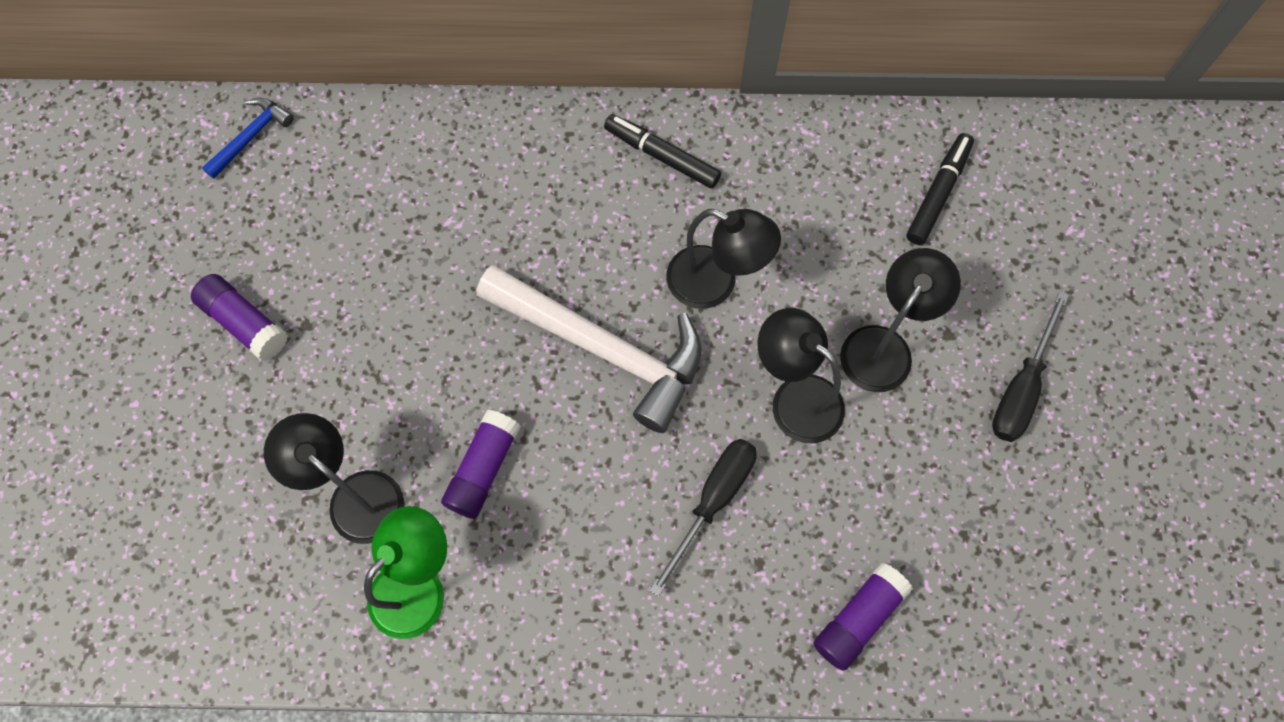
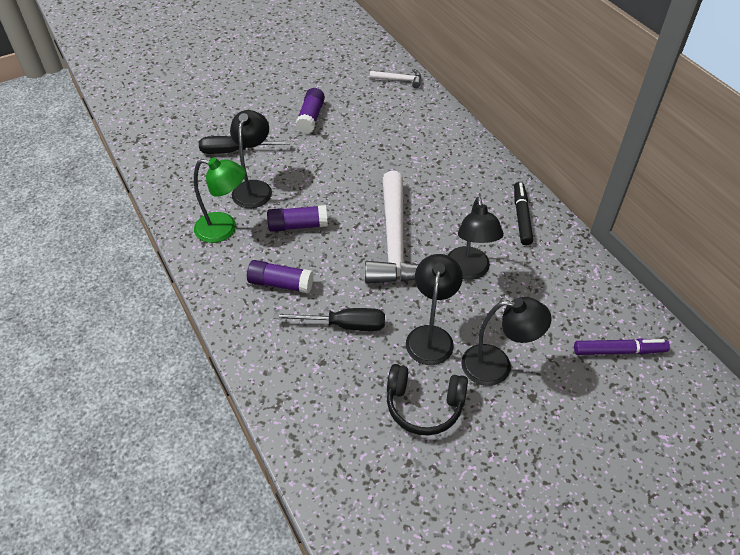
camera: 60 degrees right, 20 degrees down
blue hammer [202,98,294,179] -> white hammer [370,69,421,88]
purple glue stick [813,563,913,671] -> purple glue stick moved to [247,260,314,293]
black marker [907,133,974,245] -> purple marker [574,338,670,355]
black screwdriver [992,291,1069,442] -> black screwdriver moved to [199,136,290,154]
none -> black headphones [387,364,468,435]

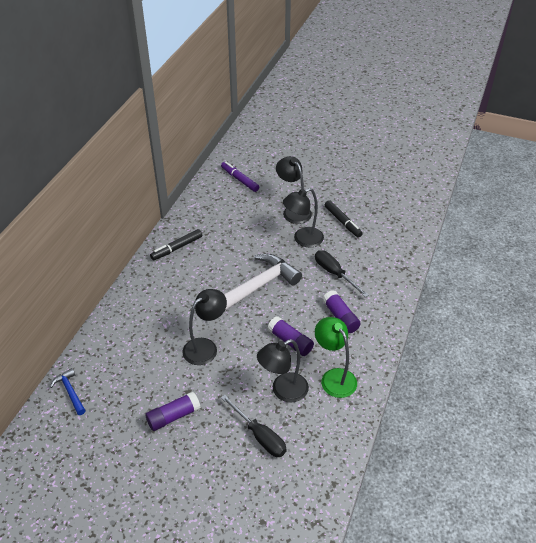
camera: 130 degrees left, 5 degrees down
white hammer [370,69,421,88] -> blue hammer [50,368,86,415]
black headphones [387,364,468,435] -> black marker [325,200,363,238]
black lamp [448,197,504,280] -> black lamp moved to [182,289,227,365]

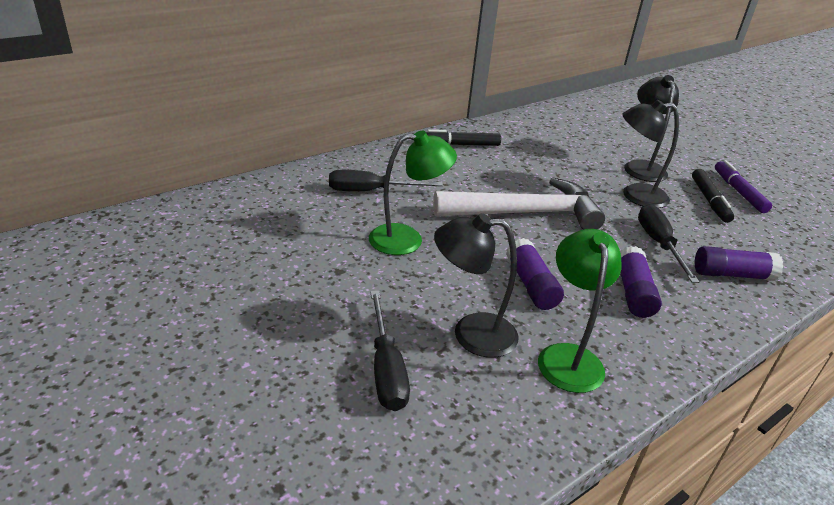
camera: 30 degrees right, 10 degrees down
blue hammer [50,368,86,415] -> none
purple glue stick [145,391,201,431] -> purple glue stick moved to [695,246,783,281]
black lamp [182,289,227,365] -> green lamp [369,131,457,255]
purple marker [221,161,259,192] -> purple marker moved to [715,160,772,213]
none -> black screwdriver [329,170,443,191]

